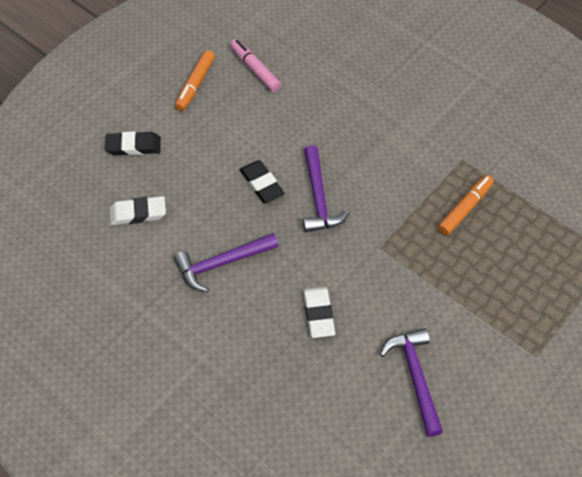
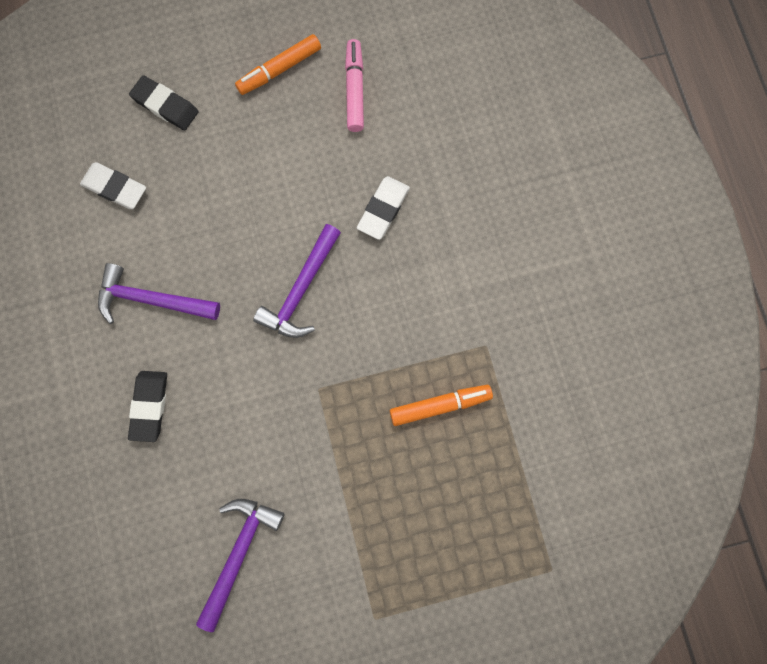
camera: 35 degrees right, 20 degrees up
black eraser [240,160,285,203] -> black eraser moved to [128,371,167,442]
white eraser [303,286,335,338] -> white eraser moved to [357,176,410,240]

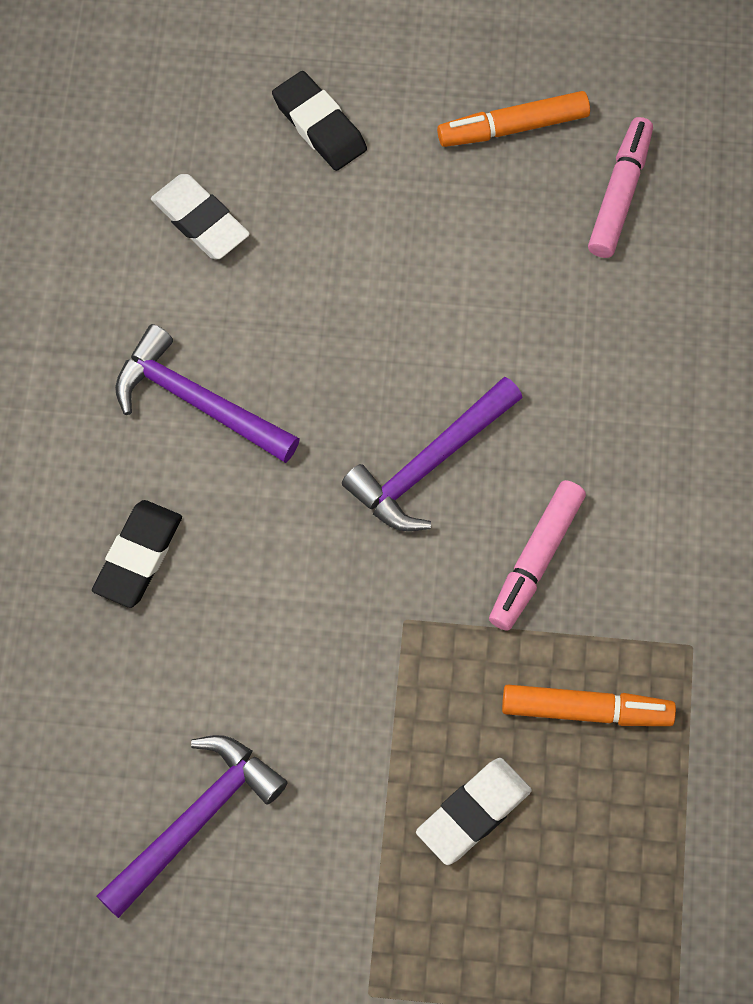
camera: 20 degrees right, 10 degrees down
white eraser [357,176,410,240] -> white eraser moved to [416,758,532,865]
none -> pink marker [489,480,586,631]

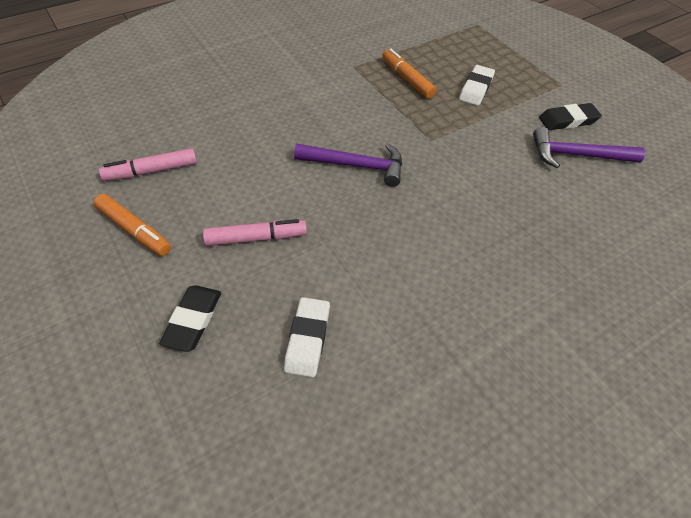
camera: 130 degrees left, 15 degrees down
black eraser [92,500,182,608] -> black eraser moved to [539,103,602,130]
purple hammer [115,324,300,463] -> none
white eraser [416,758,532,865] -> white eraser turned 75 degrees counterclockwise [459,65,495,106]
pink marker [489,480,586,631] -> pink marker moved to [203,219,307,246]

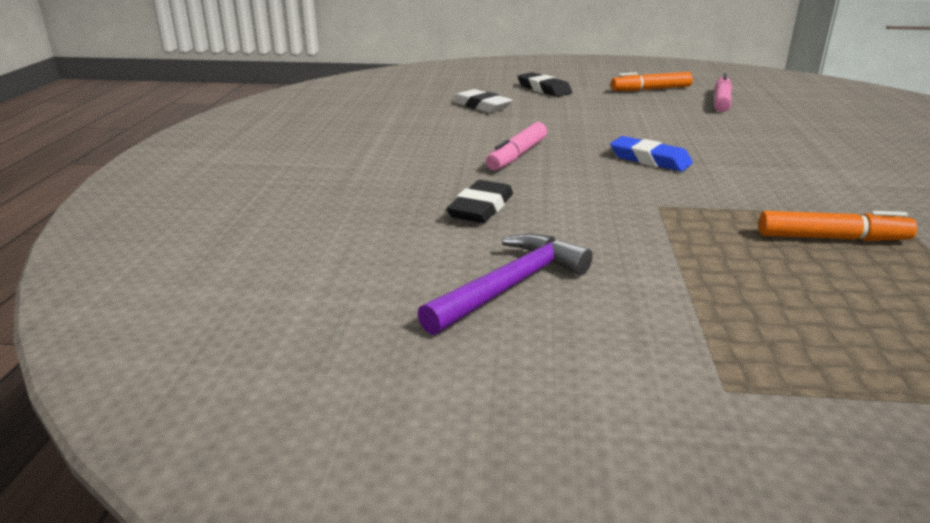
camera: 130 degrees right, 25 degrees down
pink marker [203,219,307,246] -> pink marker moved to [486,122,547,170]
purple hammer [294,143,402,187] -> blue eraser [610,136,693,172]
white eraser [459,65,495,106] -> none
black eraser [539,103,602,130] -> black eraser moved to [447,180,513,223]

